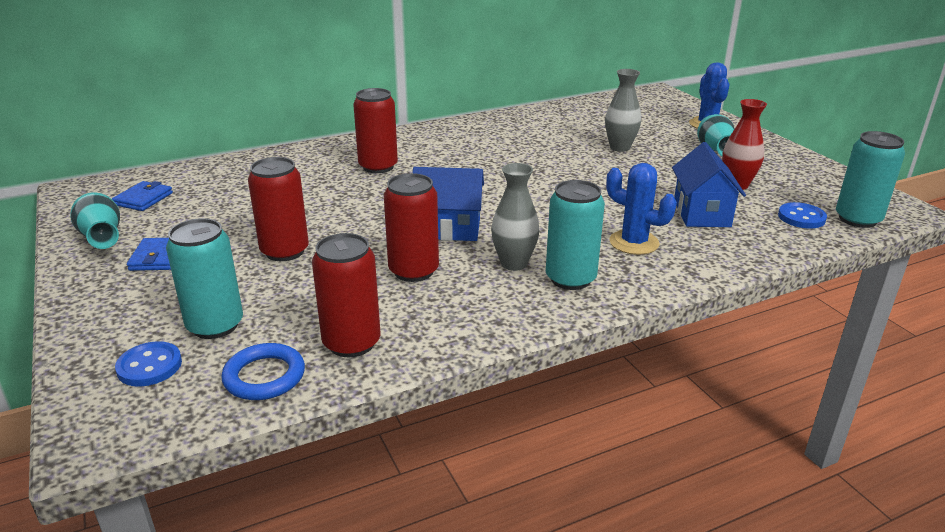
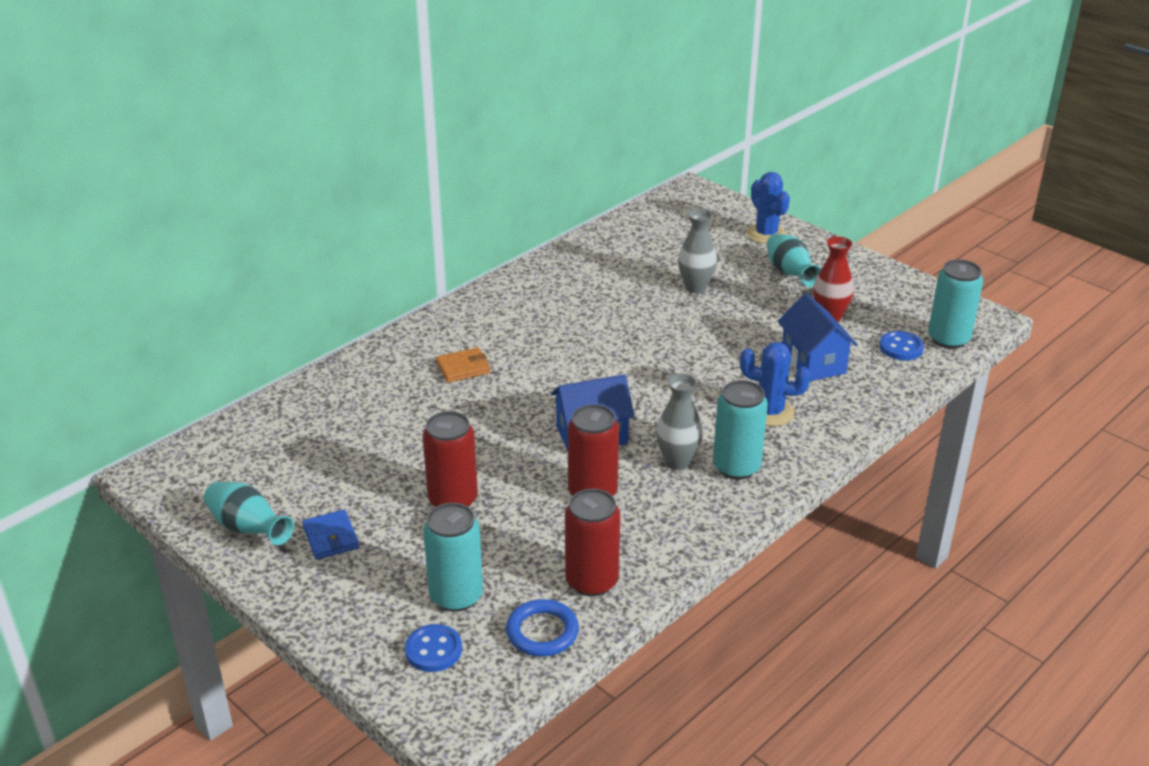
camera: 20 degrees left, 5 degrees up
blue wallet [112,181,173,211] -> none
red can [353,88,398,173] -> orange wallet [436,347,491,383]

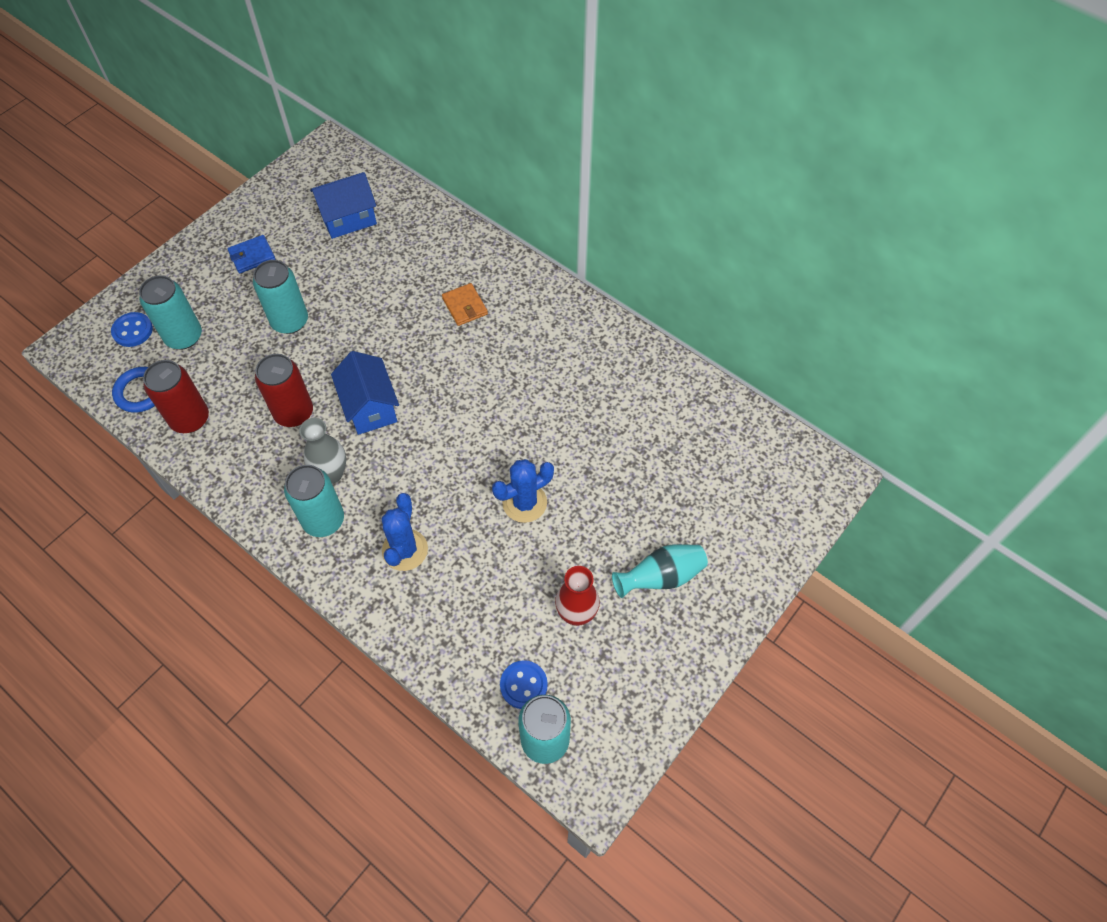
camera: 85 degrees right, 25 degrees up
turquoise vase [204,482,294,545] -> none
red can [423,411,478,507] -> turquoise can [253,260,308,334]
grey vase [678,208,717,293] -> none
blue cactus [747,172,790,244] -> blue cactus moved to [492,459,554,523]
blue house [778,293,858,381] -> blue house moved to [310,172,377,239]

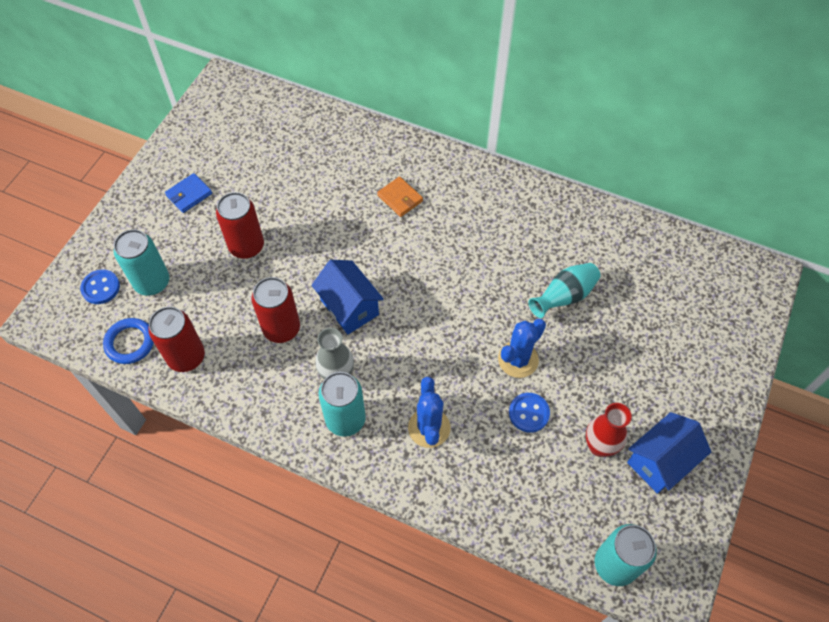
camera: 15 degrees left, 0 degrees up
turquoise can [253,260,308,334] -> red can [216,192,264,259]
blue house [310,172,377,239] -> blue house moved to [627,412,711,494]
blue button [500,660,548,709] -> blue button moved to [509,393,550,433]
turquoise vase [612,544,708,598] -> turquoise vase moved to [528,263,600,318]

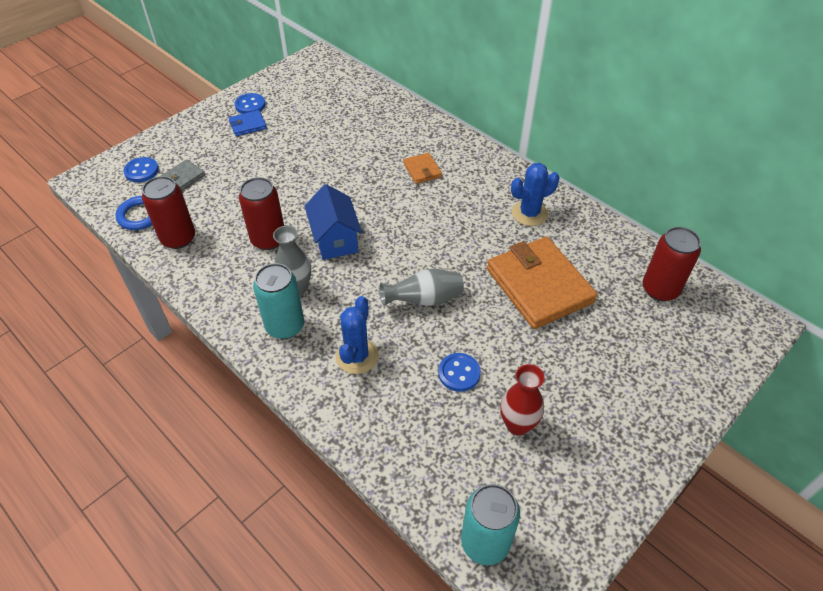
camera: 20 degrees right, 10 degrees down
turquoise can [114,229,169,296] -> grey wallet [161,159,205,191]
red can [216,192,264,259] -> red can moved to [643,227,701,301]
blue cactus [498,319,546,378] -> blue cactus moved to [511,163,559,226]
turquoise vase [528,263,600,318] -> orange wallet [487,237,597,329]
blue house [627,412,711,494] -> none
none -> blue button [235,93,266,114]
none -> grey vase [379,269,464,306]

